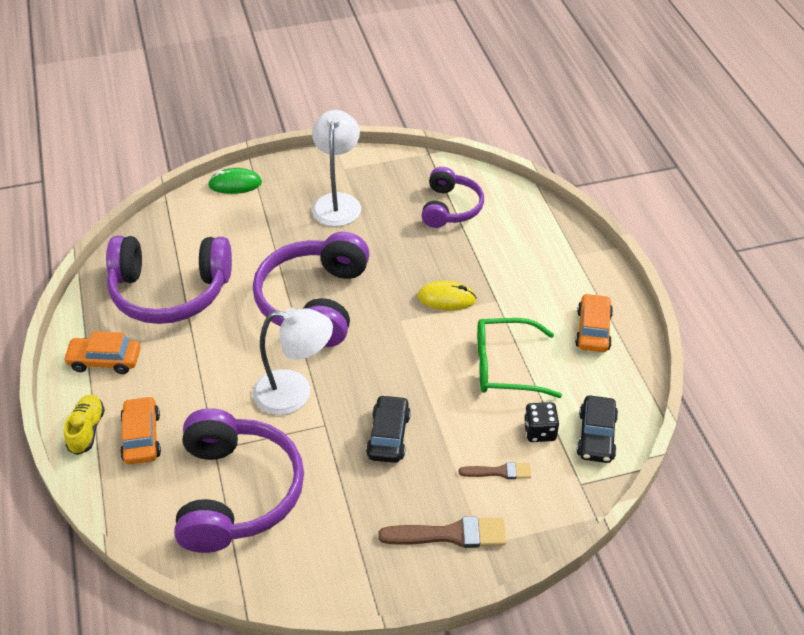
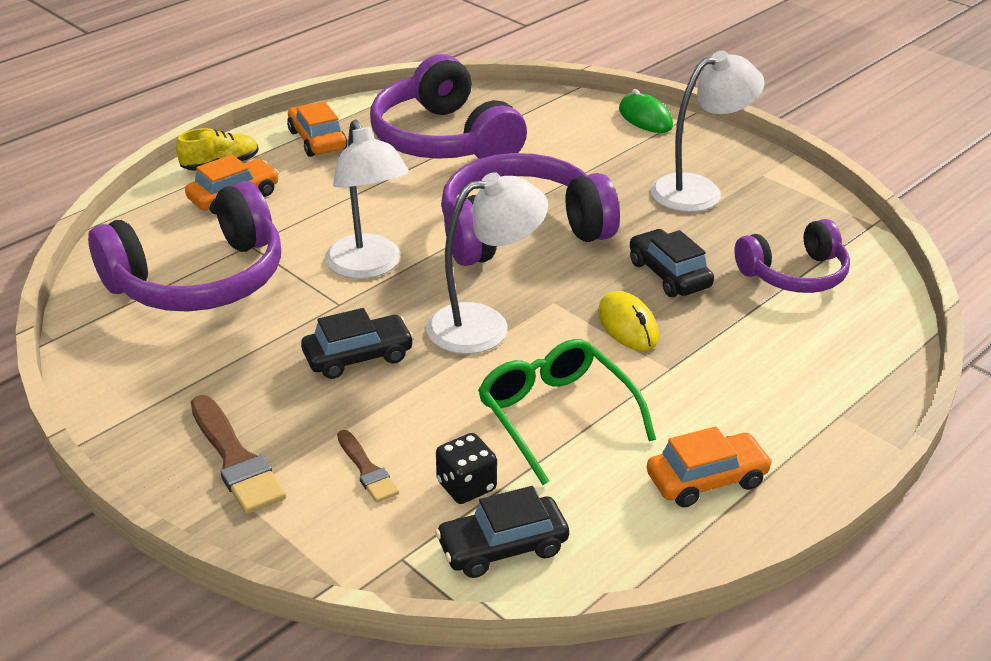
camera: 60 degrees right, 10 degrees down
none -> white lamp [426,172,548,354]
none -> black car [630,229,714,297]

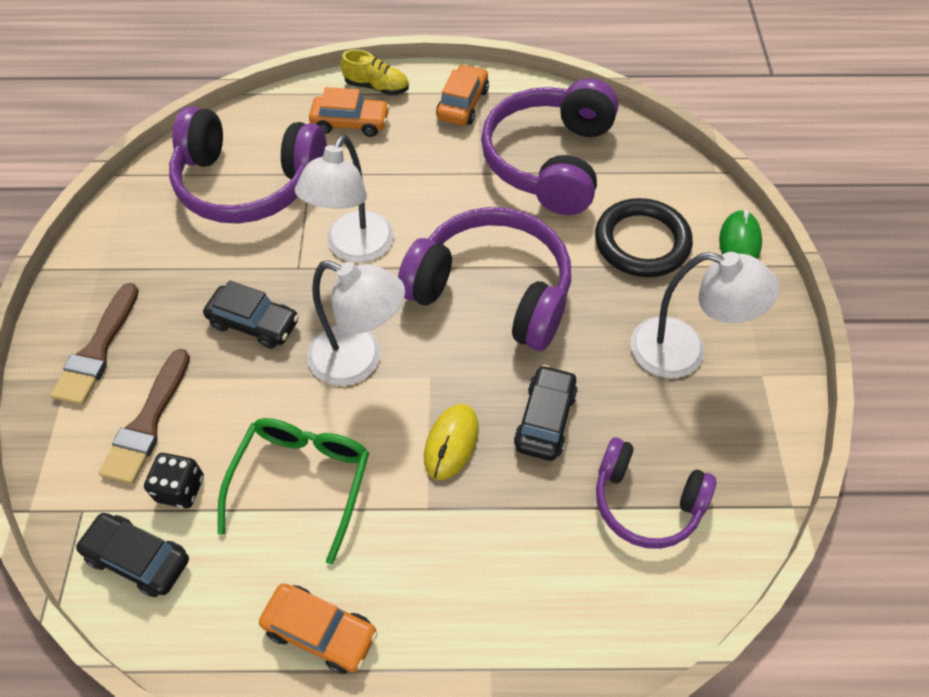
camera: 45 degrees right, 20 degrees up
brown brush [337,430,399,503] -> brown brush [99,349,190,484], size x1.68
none -> black ring [595,198,693,277]

